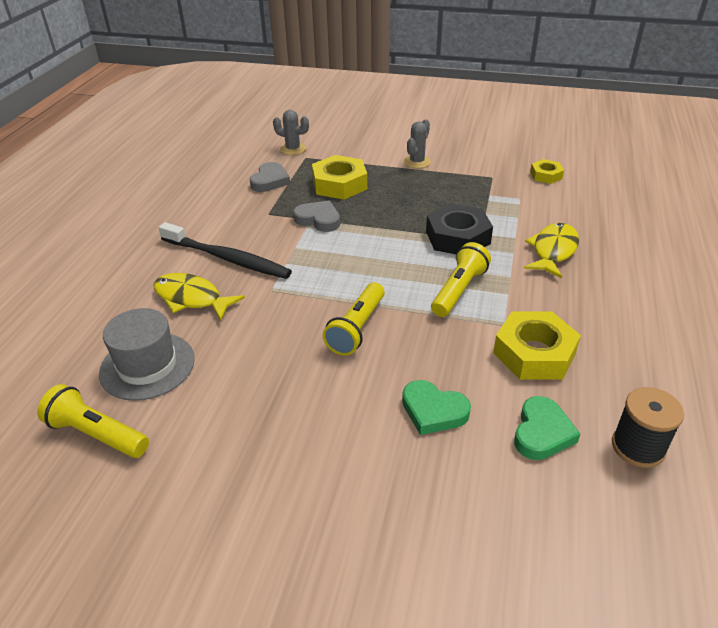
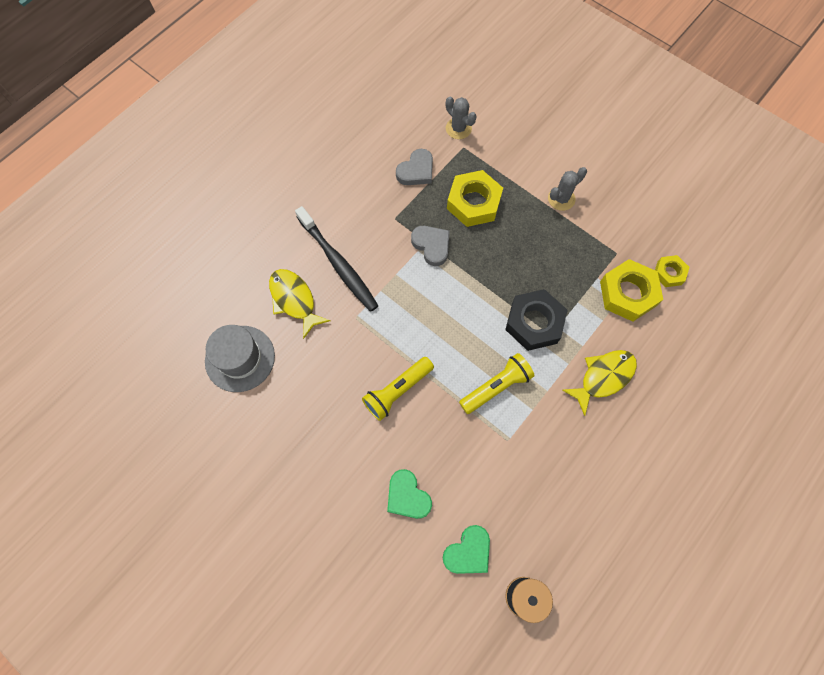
camera: 25 degrees right, 30 degrees up
yellow flashlight [37,384,149,458] -> none
yellow nut [493,312,581,379] -> yellow nut moved to [600,259,663,322]

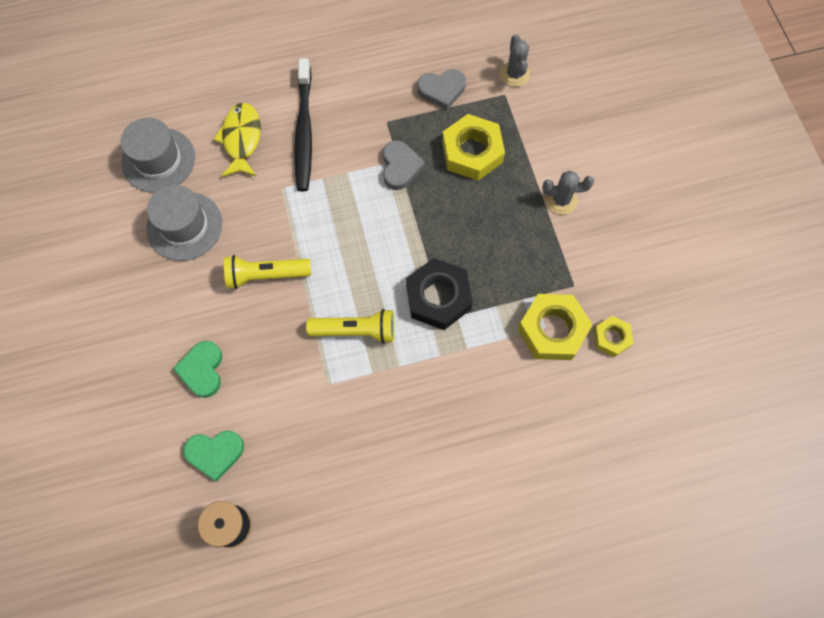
camera: 35 degrees right, 0 degrees up
yellow fish [562,350,637,416] -> none
none -> grey hat [146,185,222,261]

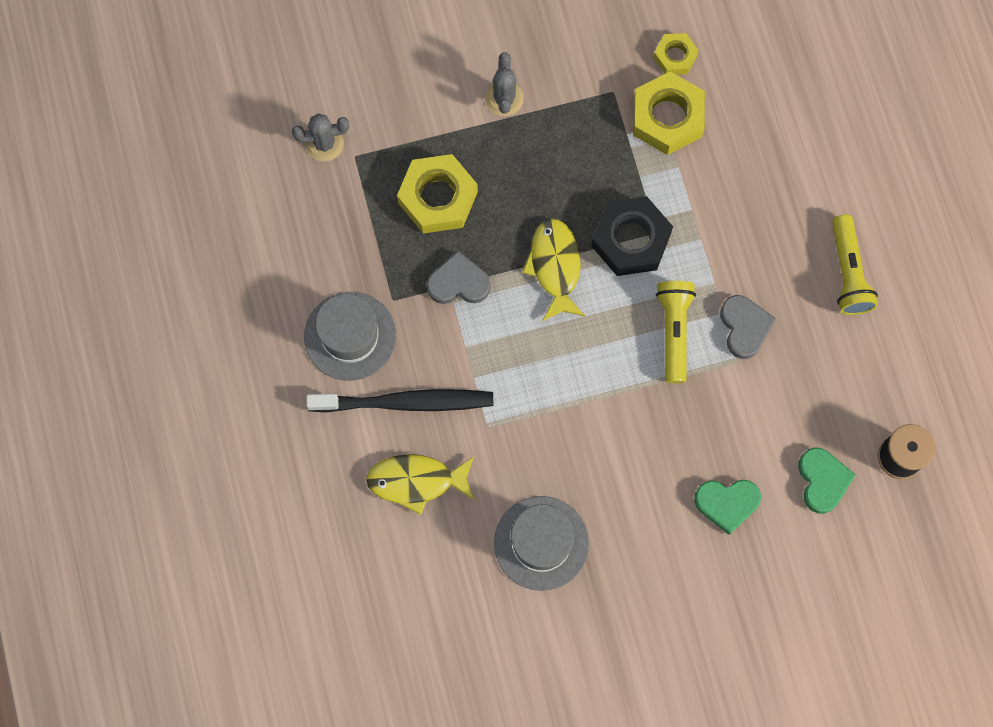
camera: 90 degrees left, 5 degrees up
grey hat [121,118,195,193] -> grey hat moved to [304,292,396,381]
yellow flashlight [224,255,311,289] -> yellow flashlight moved to [832,214,878,315]
grey heart [417,69,466,110] -> grey heart moved to [720,295,776,359]
none -> yellow fish [522,218,585,321]

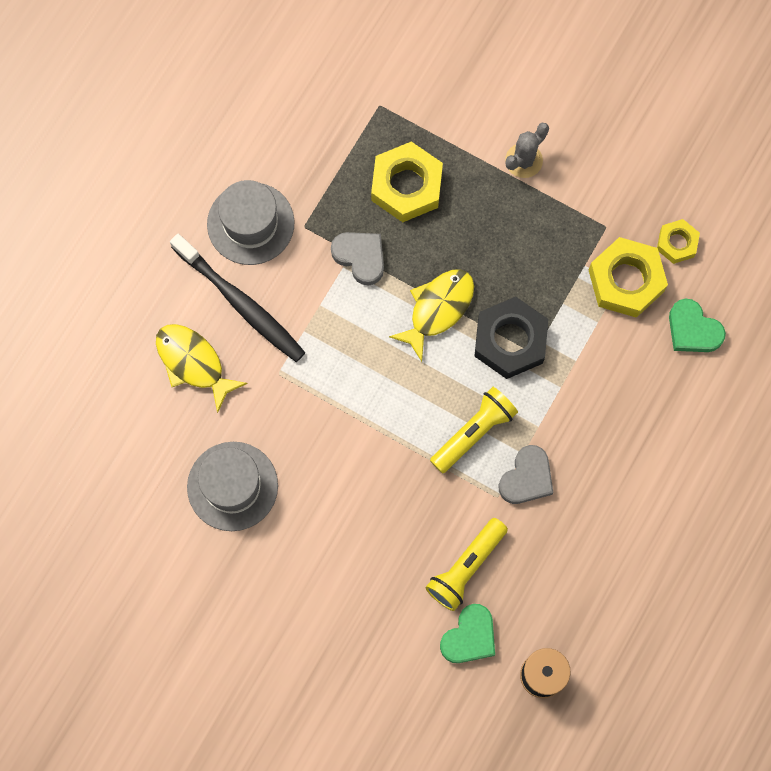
camera: 45 degrees right, 0 degrees up
grey cactus [292,113,349,161] -> none
green heart [694,480,761,535] -> green heart moved to [669,299,726,352]
yellow flashlight [832,214,878,315] -> yellow flashlight moved to [425,518,508,611]

